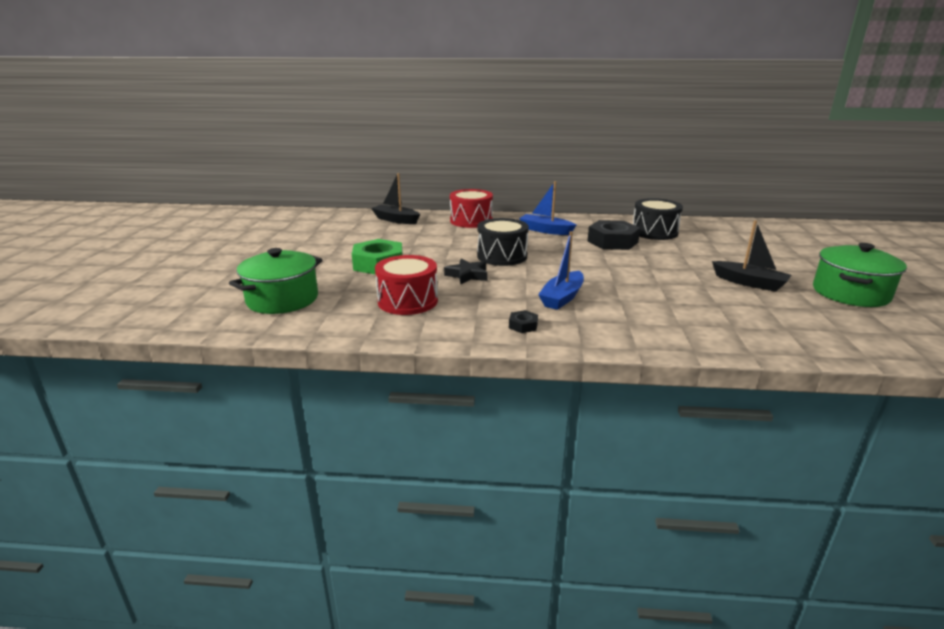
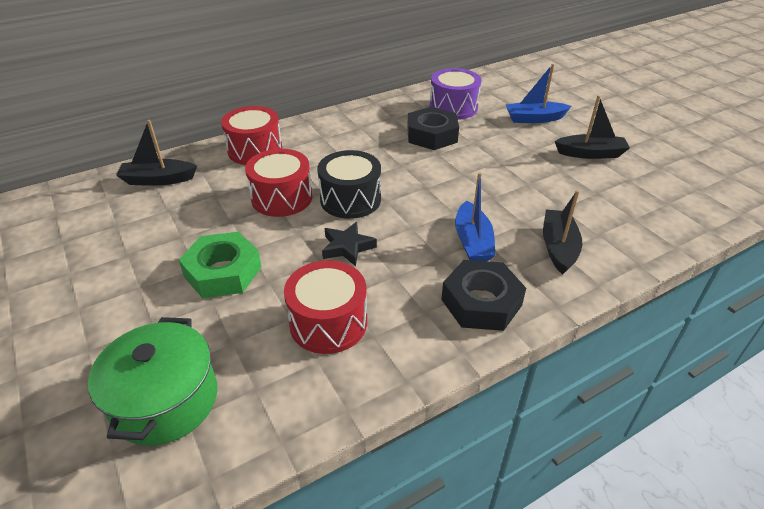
camera: 35 degrees left, 15 degrees up
black nut [509,310,538,333] -> black nut [441,260,526,331], size x2.22
blue boat [519,181,576,235] -> blue boat moved to [506,64,571,123]
black drum [633,198,683,240] -> purple drum [430,68,481,120]
green pot [813,243,907,307] -> none
none -> red drum [245,149,312,217]
none -> black boat [543,190,582,274]

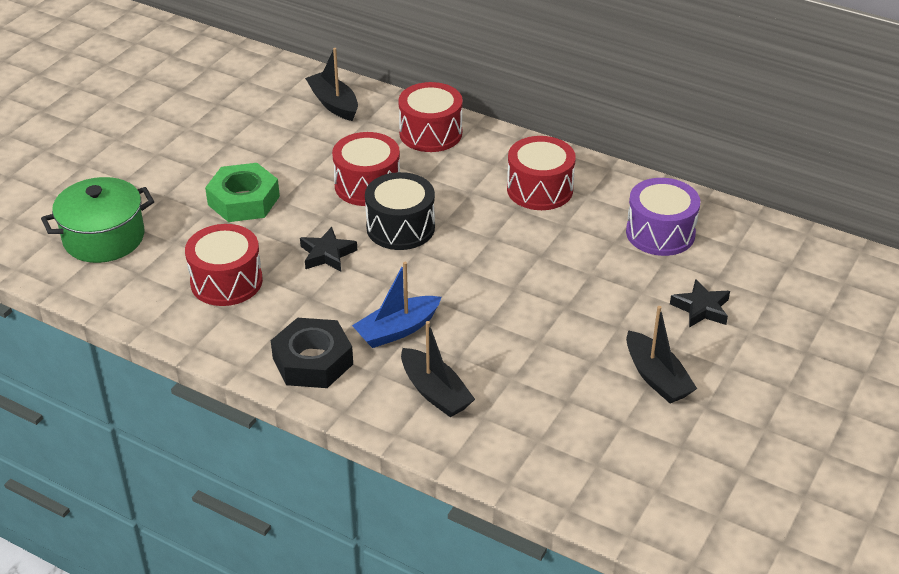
camera: 60 degrees right, 0 degrees up
black nut [407,107,459,150] -> none
blue boat [506,64,571,123] -> black star [670,279,730,328]
black boat [543,190,582,274] -> black boat turned 75 degrees clockwise [401,321,475,417]
none -> red drum [507,136,576,210]

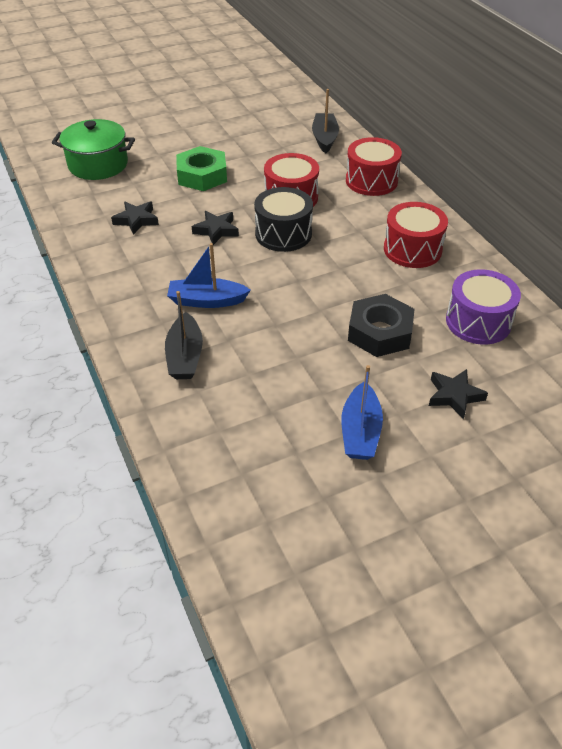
camera: 35 degrees right, 5 degrees up
red drum [185,224,263,306] -> black star [111,202,159,235]
black nut [271,318,353,388] -> black nut moved to [348,294,414,357]
black boat [626,306,697,403] -> blue boat [341,365,383,460]

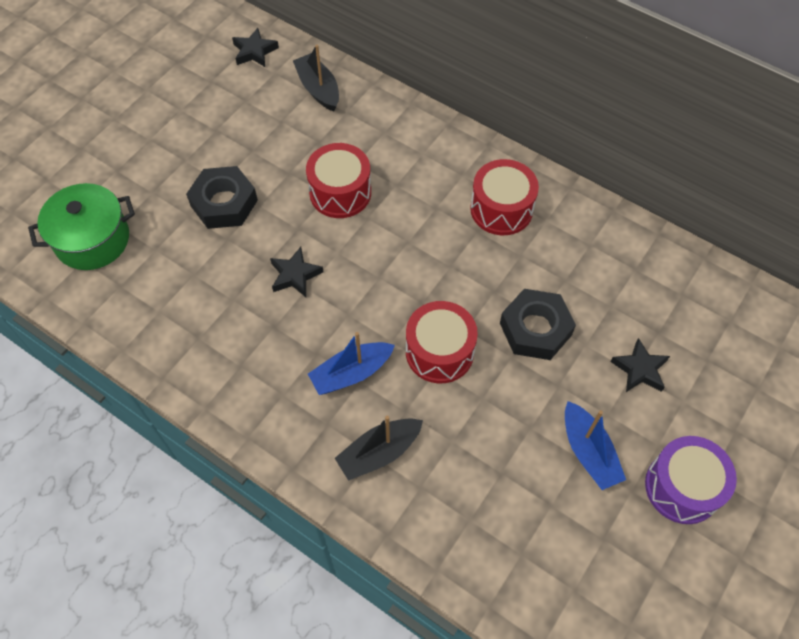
camera: 30 degrees left, 15 degrees up
black star [111,202,159,235] -> black star moved to [232,28,279,67]
black boat [165,291,203,379] -> black boat turned 90 degrees clockwise [335,416,423,481]
green nut [176,146,227,191] -> black nut [186,166,258,229]
black drum [254,187,313,252] -> none
red drum [346,137,402,196] -> red drum moved to [406,301,478,384]
purple drum [446,270,521,345] -> purple drum moved to [645,436,737,524]

